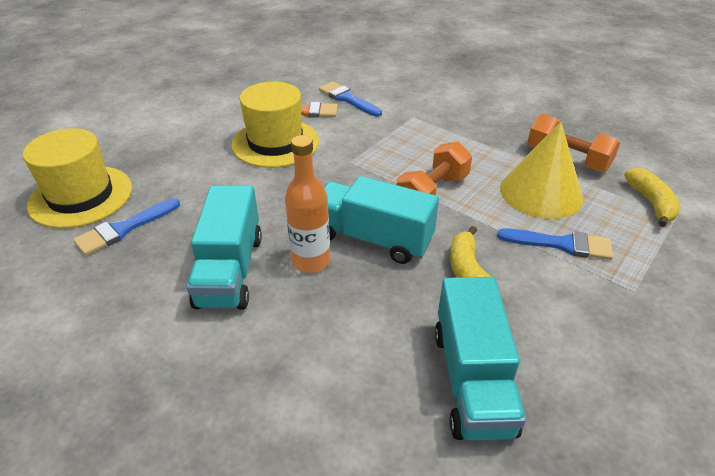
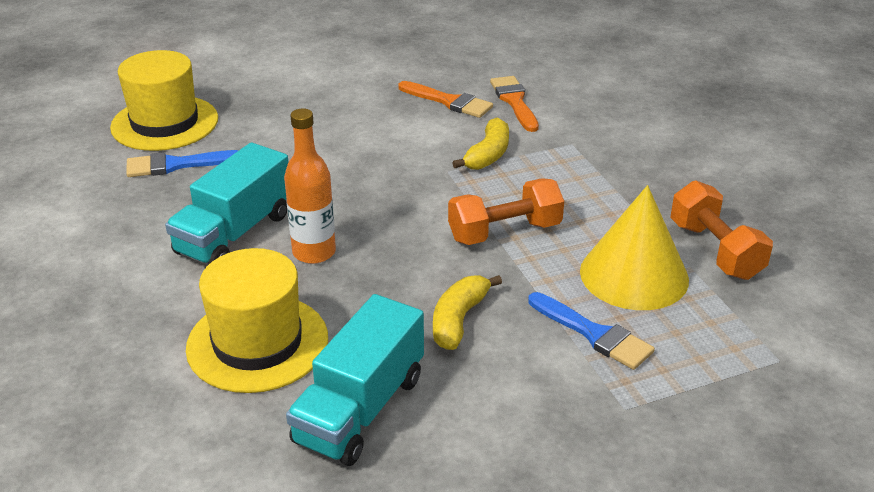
camera: 30 degrees right, 5 degrees down
yellow hat [231,82,319,168] -> yellow hat moved to [186,248,328,393]
blue brush [319,81,382,117] -> orange brush [490,76,539,132]
turquoise truck [324,176,439,264] -> none
yellow banana [624,168,680,227] -> yellow banana moved to [452,118,509,170]

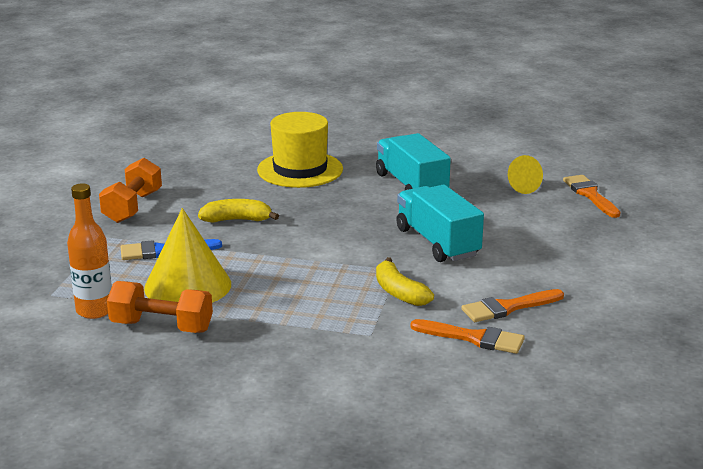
camera: 125 degrees right, 10 degrees down
yellow hat [110,50,218,151] -> orange brush [563,175,621,218]
blue brush [126,150,239,177] -> yellow cone [508,155,543,194]
orange bottle [284,108,336,264] -> orange bottle moved to [67,183,112,319]
turquoise truck [286,294,424,466] -> turquoise truck moved to [396,185,484,262]
yellow banana [433,275,502,350] -> yellow banana turned 60 degrees counterclockwise [198,199,279,223]
orange dumbbell [448,178,564,245] -> orange dumbbell moved to [99,158,162,223]

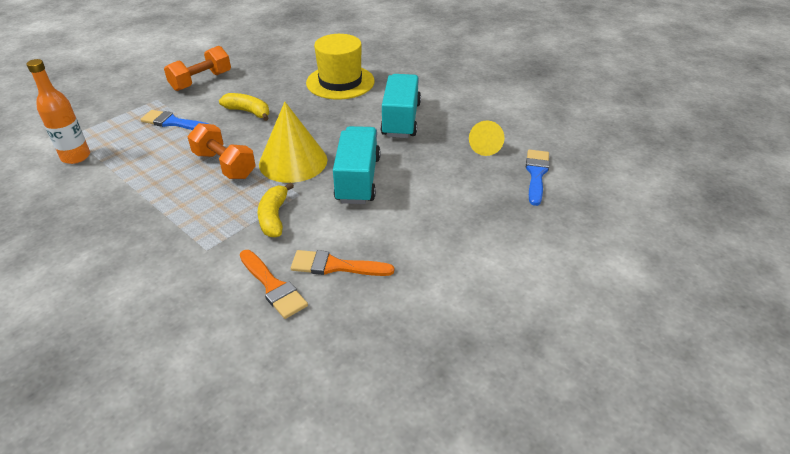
camera: 30 degrees right, 15 degrees up
orange dumbbell [107,281,213,333] -> orange dumbbell moved to [188,123,256,179]
yellow cone [144,208,231,303] -> yellow cone moved to [259,102,327,183]
orange brush [563,175,621,218] -> blue brush [526,150,550,206]

